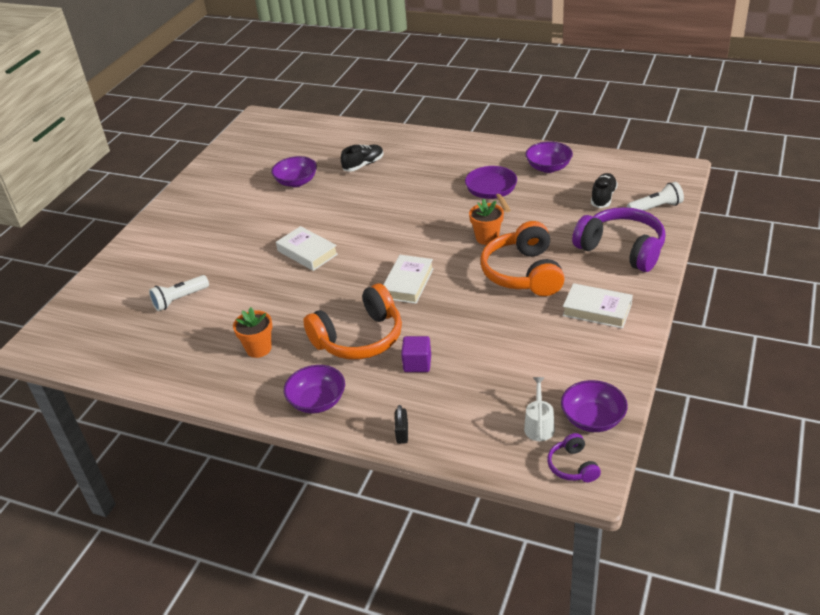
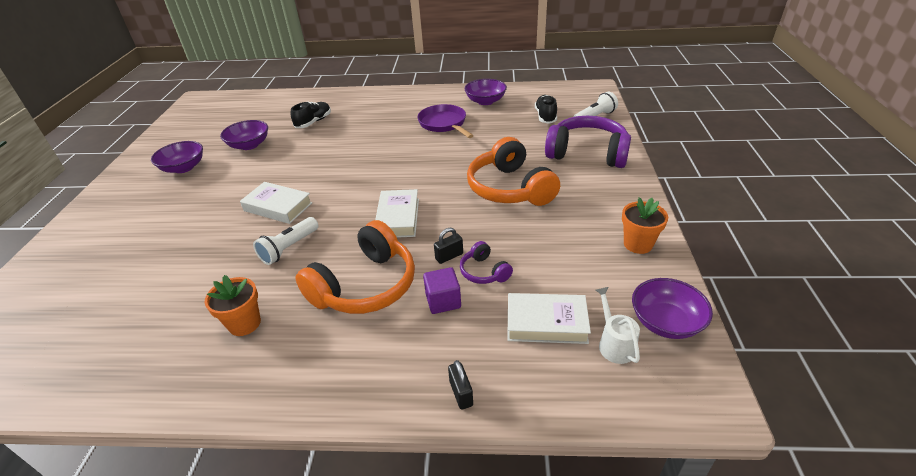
camera: 20 degrees left, 0 degrees up
white flashlight [149,275,209,311] -> white flashlight moved to [253,217,318,265]
purple bowl [284,365,345,413] -> purple bowl moved to [151,141,203,173]
orange flower pot [469,198,504,245] -> orange flower pot moved to [622,197,668,254]
purple headphones [547,433,601,482] -> purple headphones moved to [460,241,513,284]
white book [562,283,633,329] -> white book moved to [507,293,591,344]
none -> black padlock [434,228,463,264]

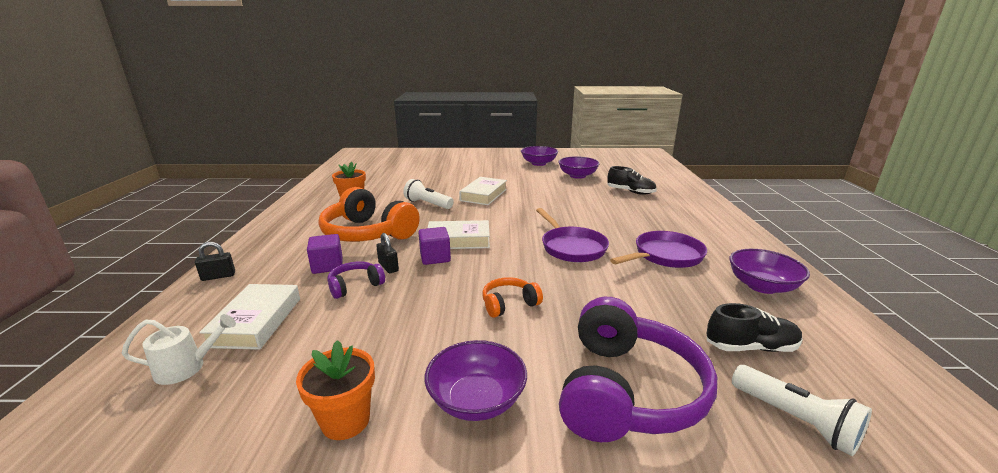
camera: 85 degrees right, 15 degrees down
orange headphones [467,137,560,206] -> orange headphones [482,277,543,318], size x0.47
purple bowl [632,278,713,339] -> purple bowl moved to [425,340,527,421]
none -> purple cube [418,227,451,265]
none -> purple pan [536,208,609,262]

